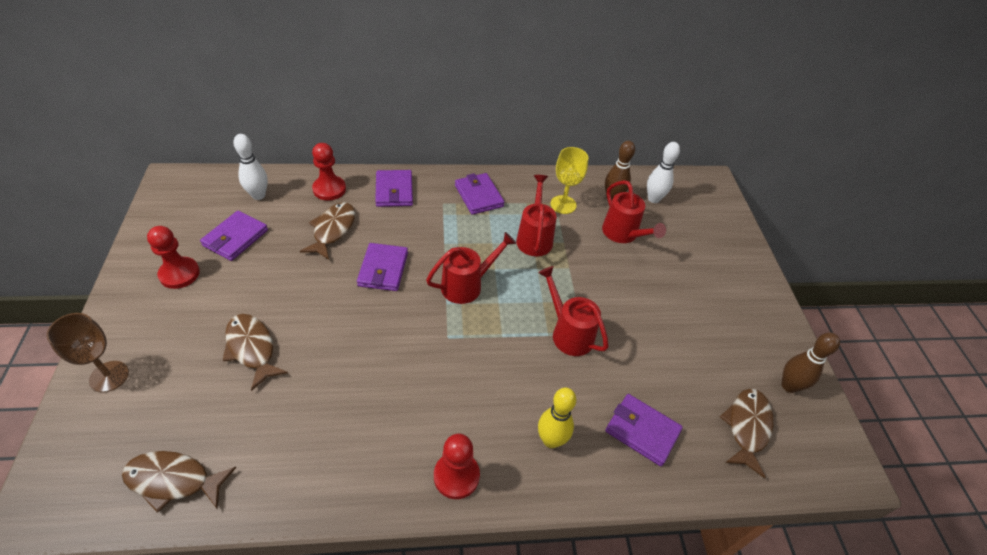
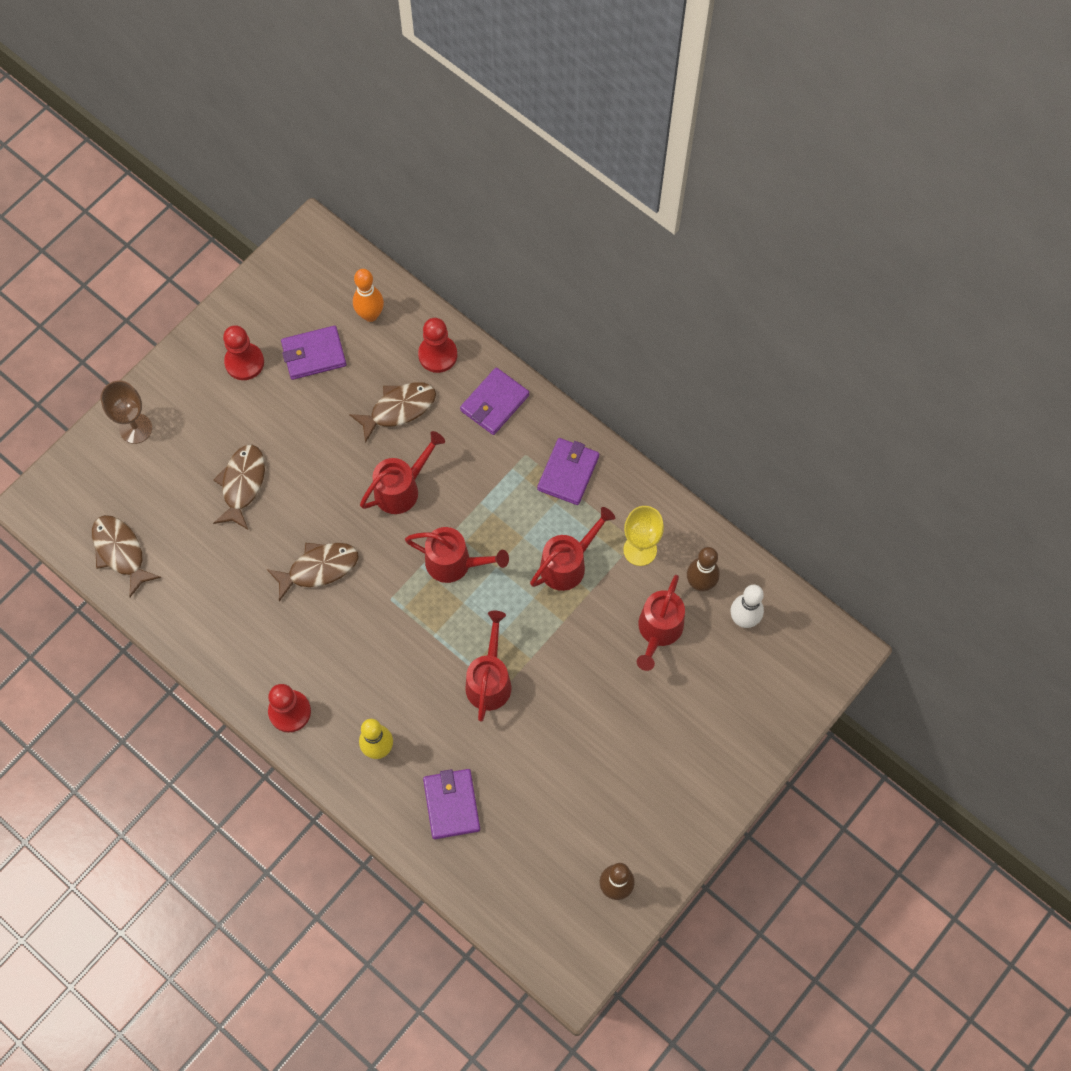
camera: 50 degrees right, 20 degrees up
white bowling pin [233,134,268,200] -> orange bowling pin [353,269,384,322]
purple wallet [357,243,408,291] -> red watering can [360,431,445,514]
brown fish [720,388,773,478] -> brown fish moved to [267,543,359,601]

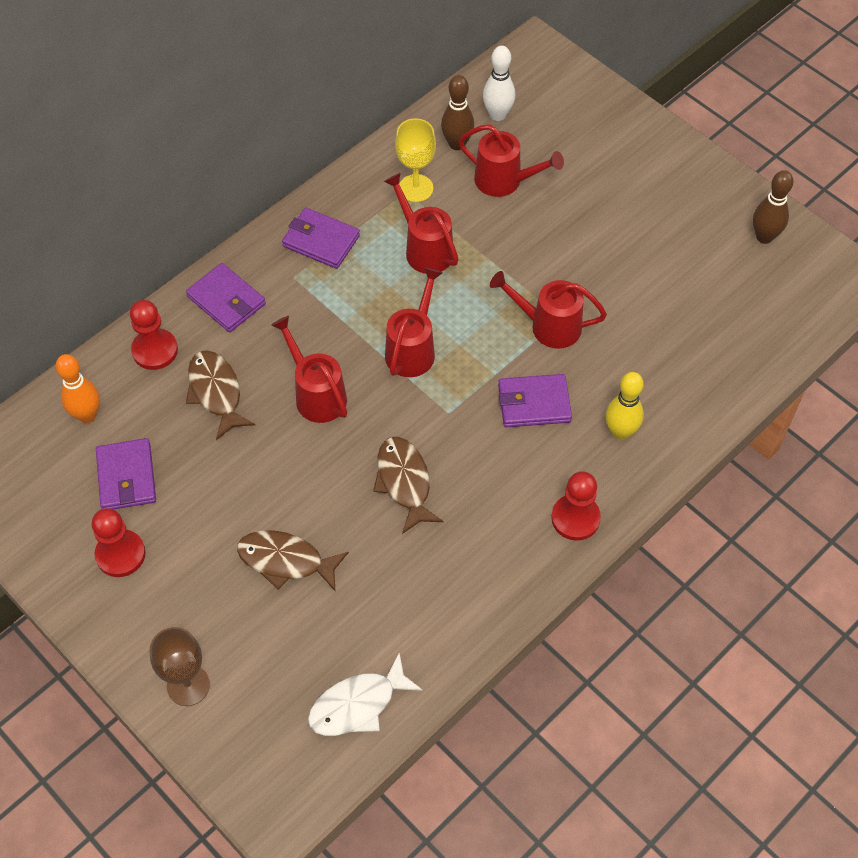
camera: 85 degrees left, 10 degrees down
brown fish [92,515,161,597] -> white fish [308,652,423,736]
purple wallet [423,769,480,839] -> purple wallet moved to [498,374,572,427]

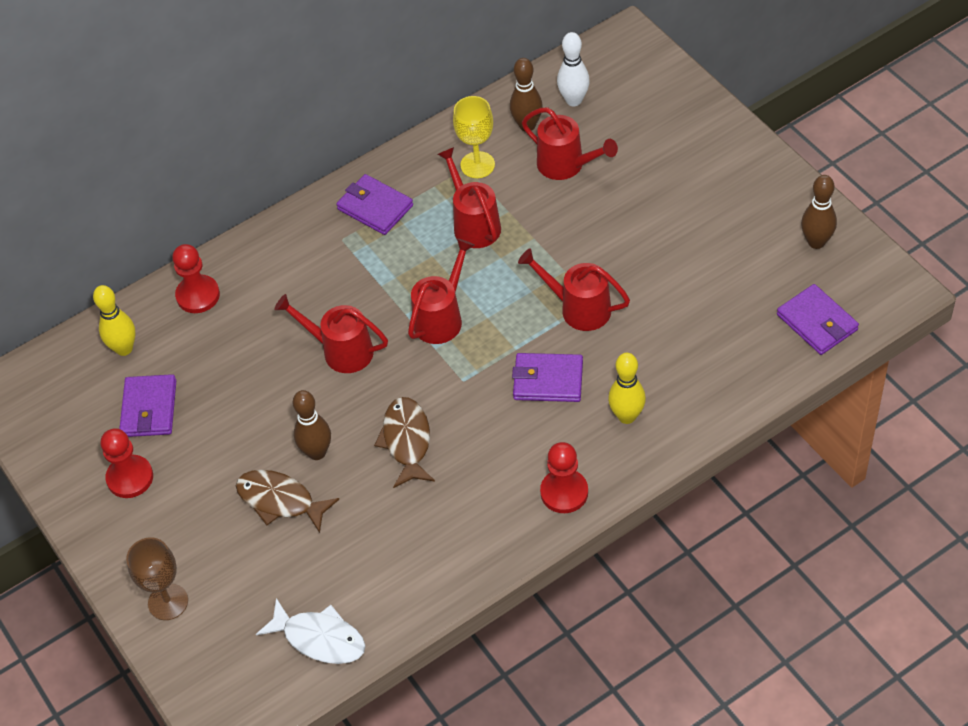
camera: 15 degrees right, 5 degrees down
orange bowling pin [56,354,100,423] -> yellow bowling pin [93,285,136,356]
purple wallet [186,263,266,332] -> purple wallet moved to [777,284,859,355]
brown fish [186,350,255,440] -> none
red watering can [272,316,347,423] -> red watering can turned 45 degrees counterclockwise [274,294,388,373]
white fish [308,652,423,736] -> white fish turned 135 degrees counterclockwise [256,598,365,664]
none -> brown bowling pin [293,390,331,460]

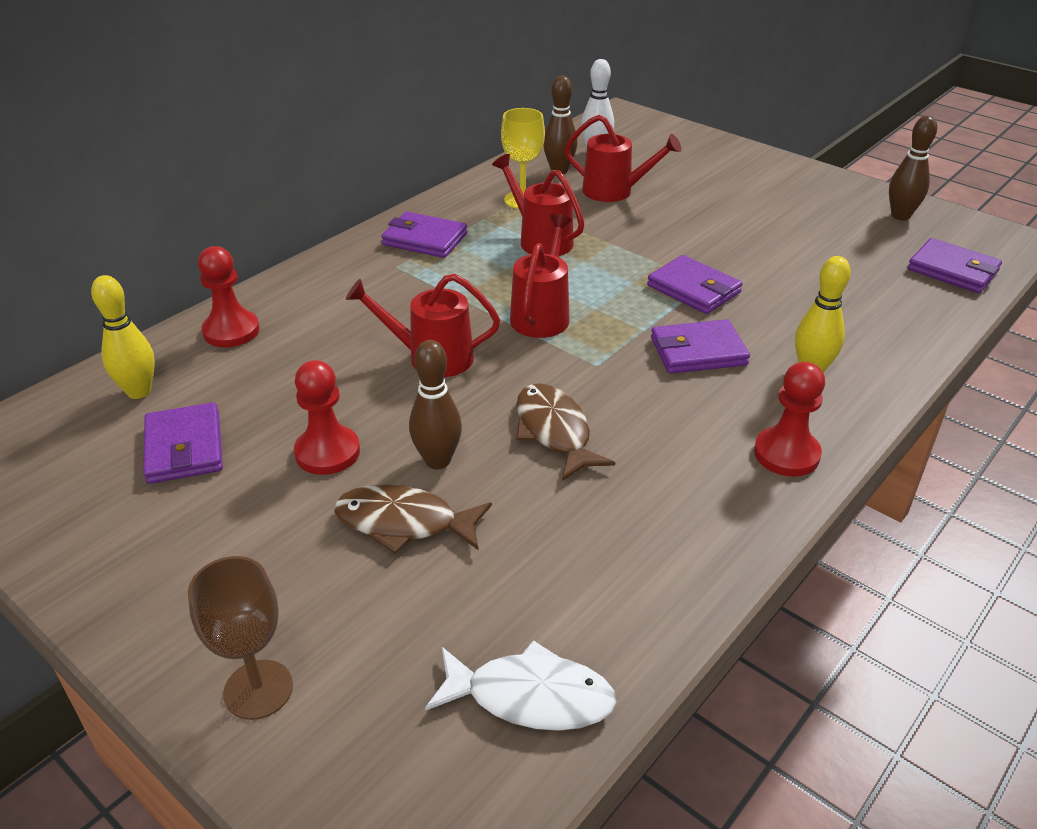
camera: 20 degrees left, 15 degrees down
red pawn [100,428,153,498] -> red pawn moved to [294,360,360,475]
red watering can [518,248,630,331] -> purple wallet [647,255,743,314]

